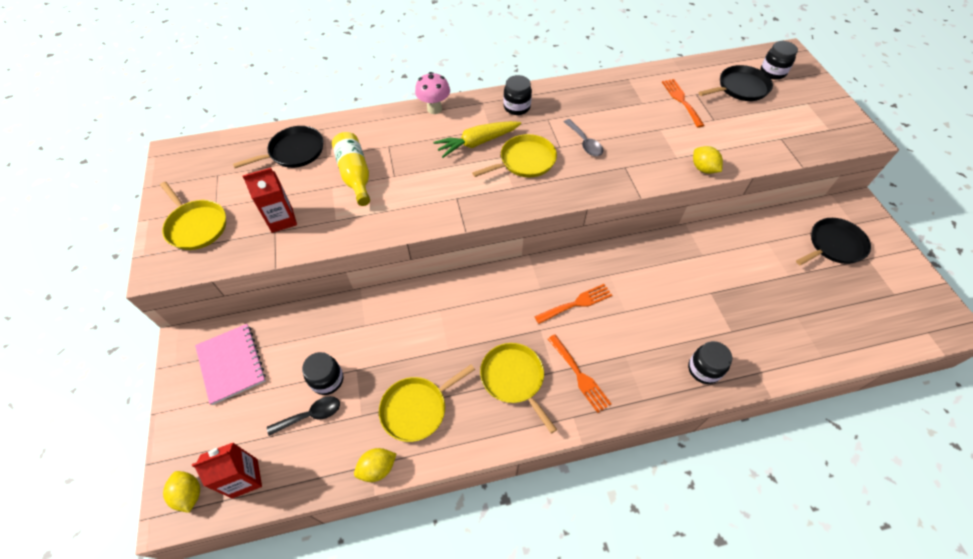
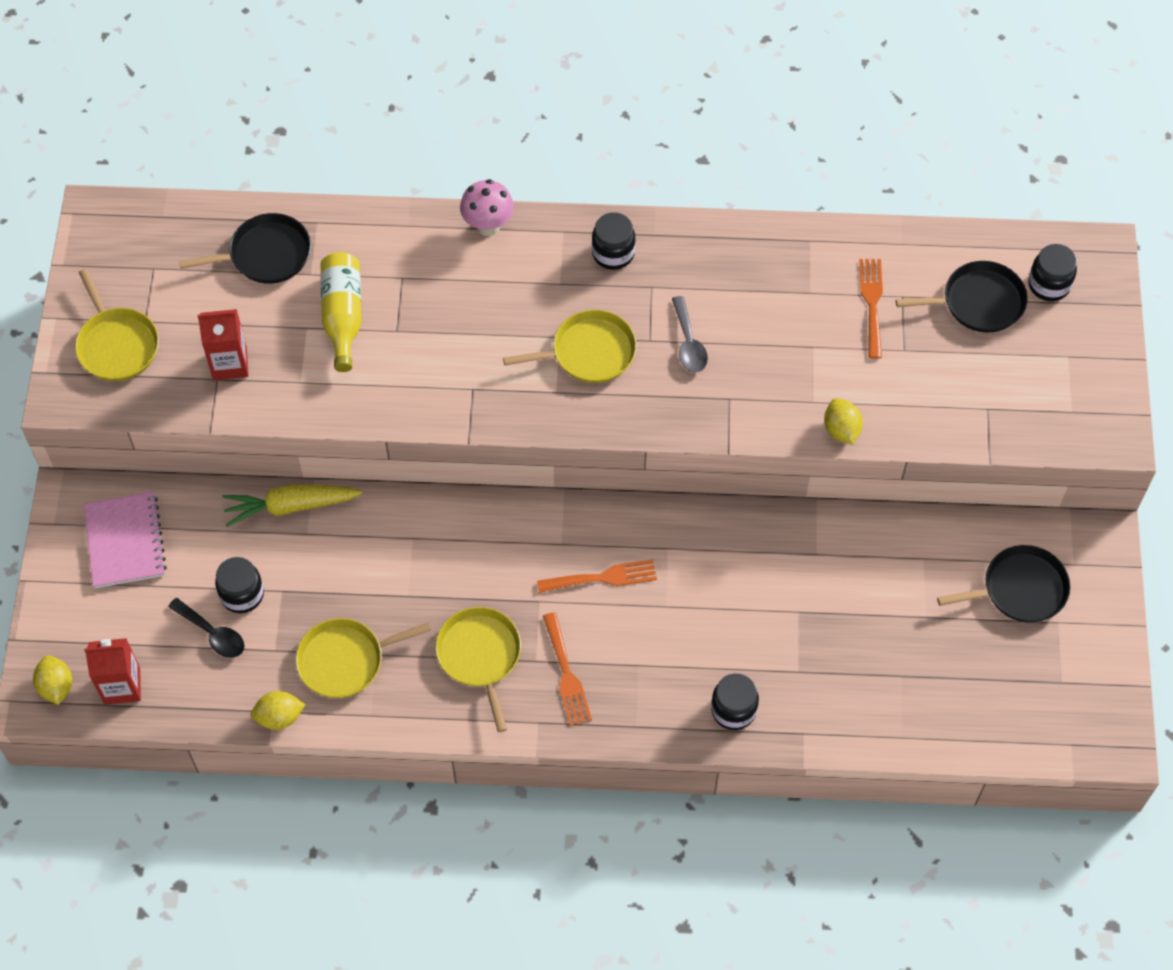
camera: 15 degrees right, 5 degrees up
black spoon [267,396,340,436] -> black spoon turned 45 degrees clockwise [168,598,245,658]
yellow carrot [433,121,521,158] -> yellow carrot moved to [222,485,362,527]

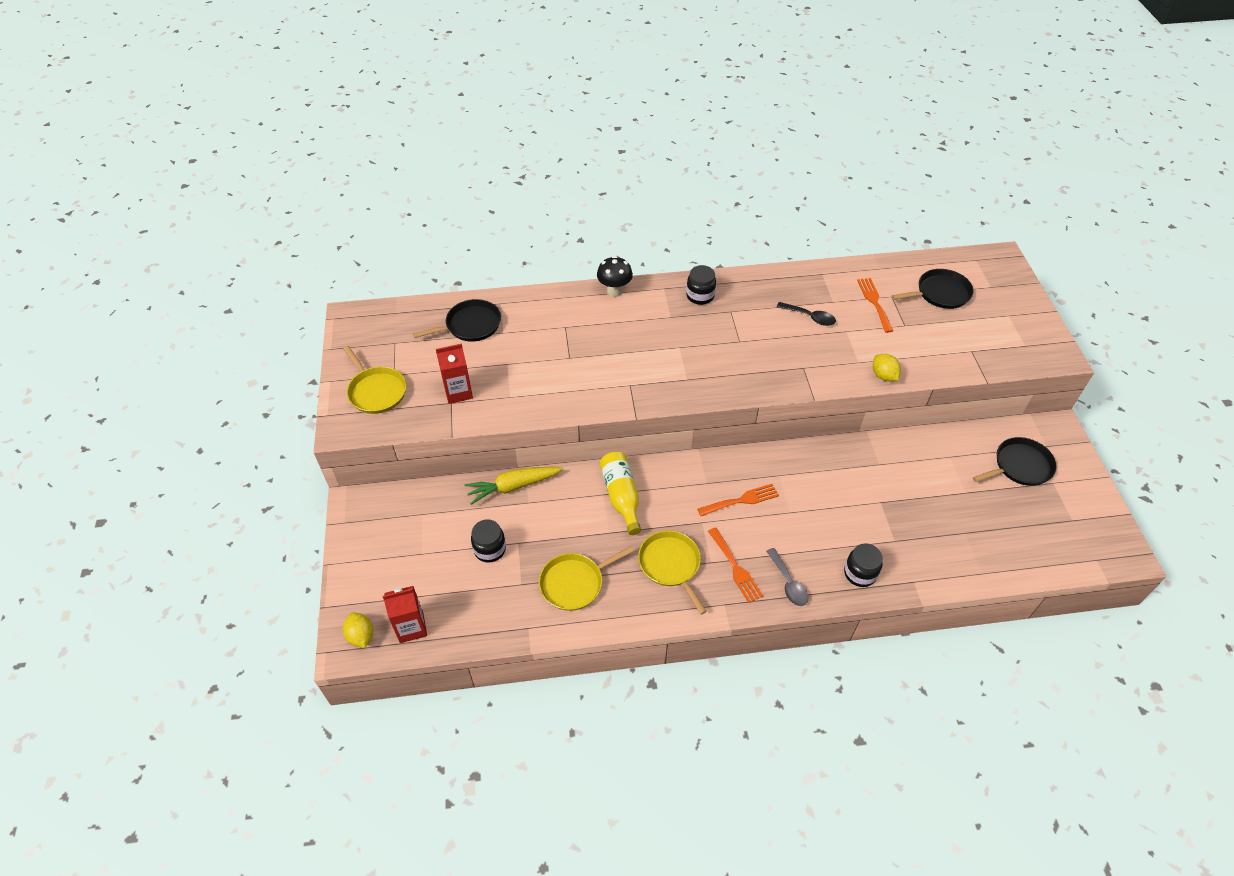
camera: 10 degrees left, 10 degrees down
pink notebook [84,492,167,588] -> none
black spoon [168,598,245,658] -> black spoon moved to [777,302,836,326]
yellow lemon [250,691,306,730] -> none
yellow bottle [320,252,362,372] -> yellow bottle moved to [600,451,641,535]
pink mushroom [460,179,514,236] -> black mushroom [597,256,633,297]
yellow pan [503,310,637,383] -> none
grey spoon [672,296,708,372] -> grey spoon moved to [766,548,809,606]
black jar [1028,244,1077,301] -> none

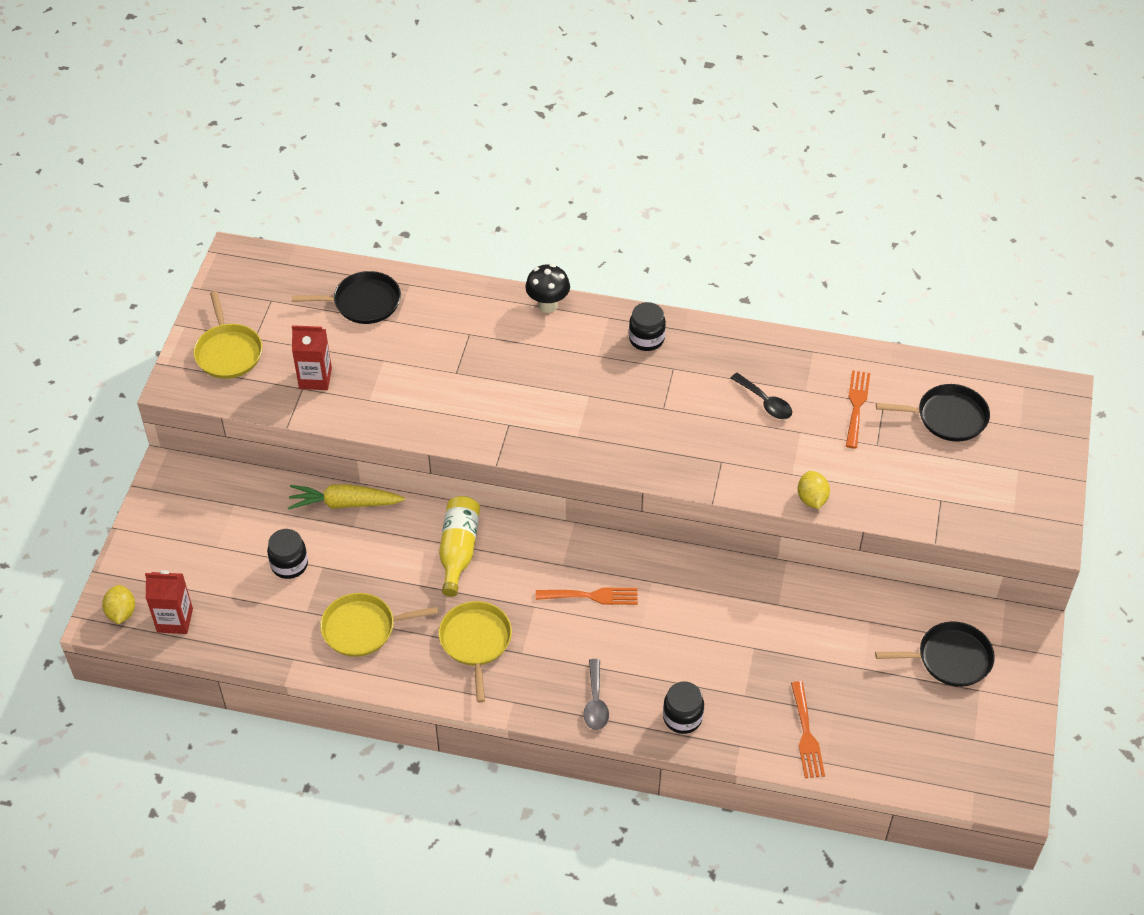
camera: 20 degrees right, 0 degrees up
orange fork [708,527,763,603] -> orange fork moved to [791,681,825,778]

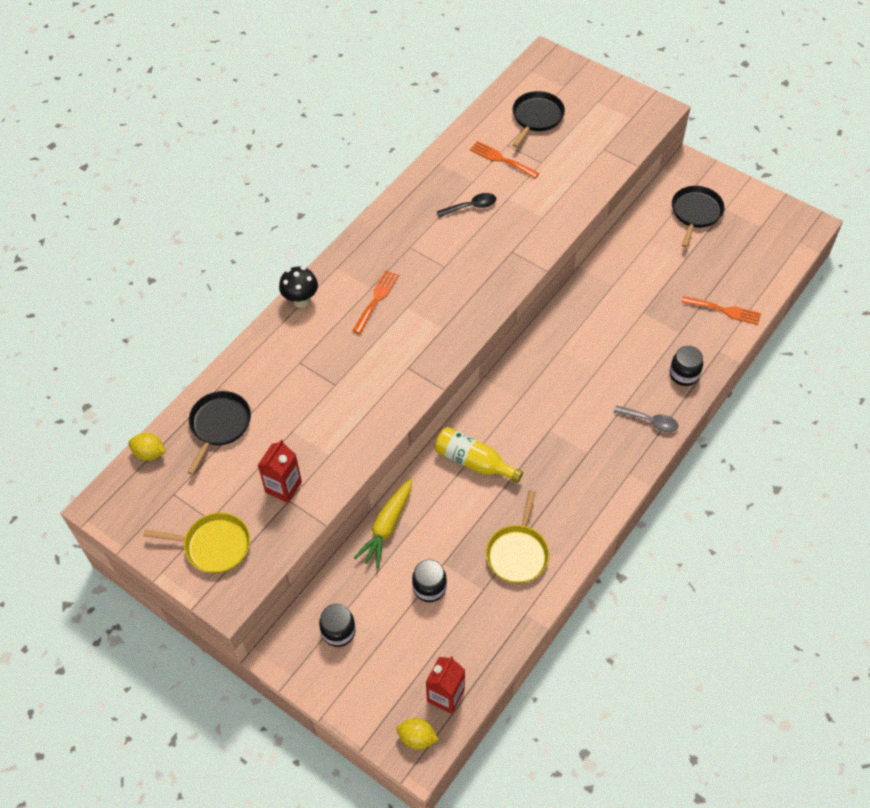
camera: 65 degrees left, 5 degrees up
yellow pan [439,601,512,703] -> none
orange fork [536,587,638,605] -> orange fork moved to [352,270,399,334]
black jar [629,302,666,351] -> black jar moved to [319,604,356,647]
yellow lemon [798,471,830,509] -> yellow lemon moved to [128,433,166,461]

